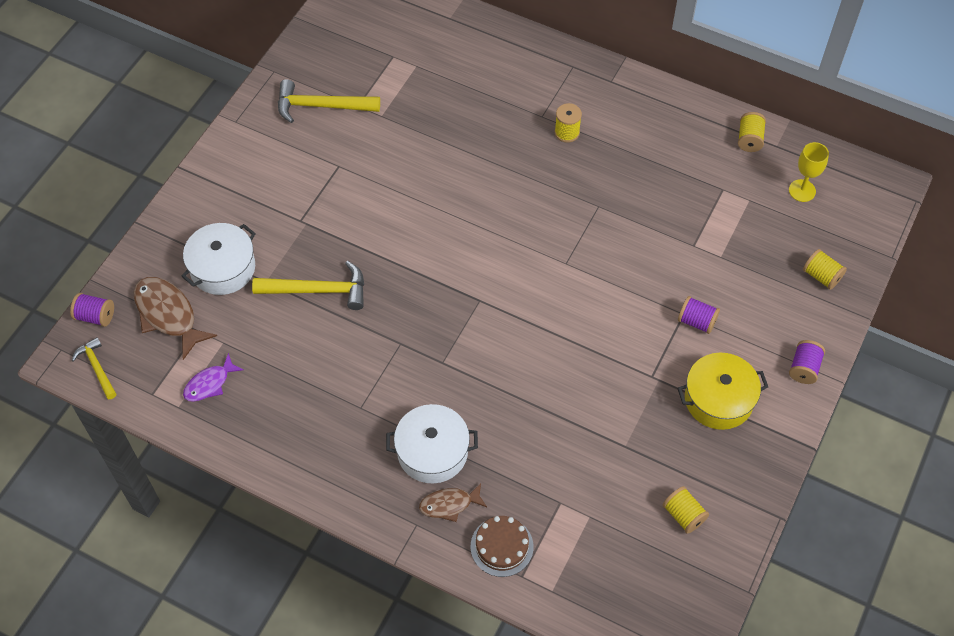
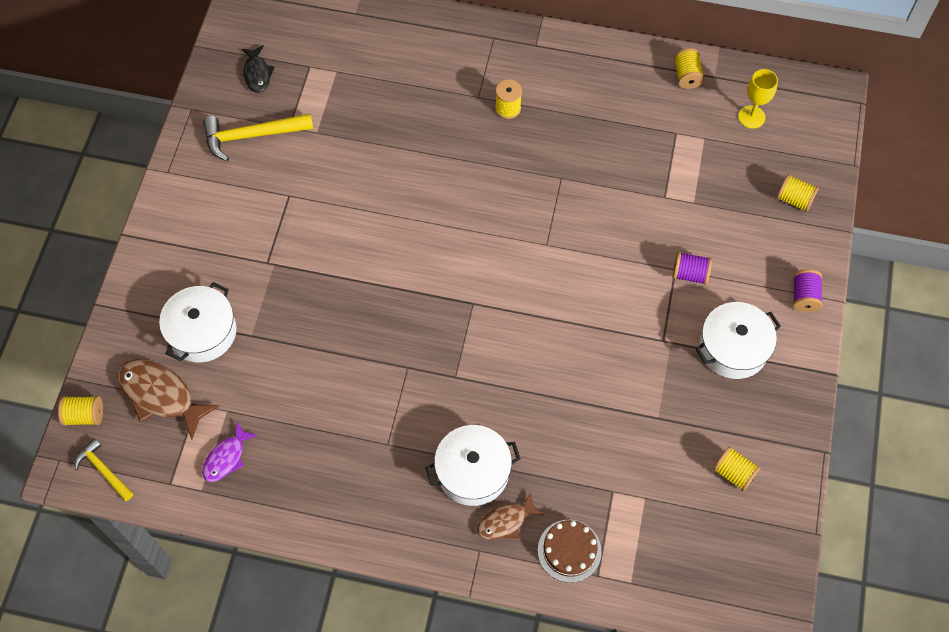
camera: 15 degrees left, 5 degrees up
purple spool [70,293,114,327] -> yellow spool [58,396,103,426]
yellow hammer [252,261,364,310] -> none
yellow pot [677,353,768,430] -> white pot [696,302,781,379]
none -> black fish [241,45,275,93]

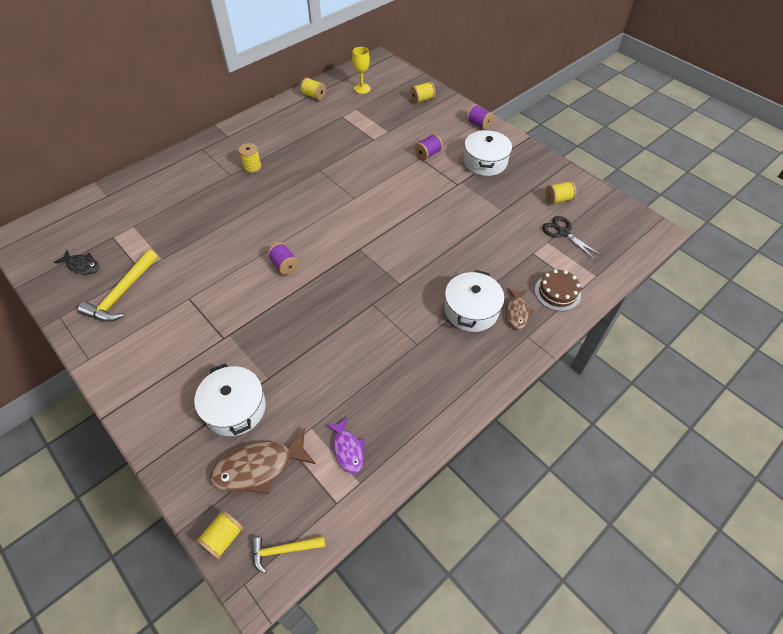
camera: 55 degrees left, 10 degrees down
none -> purple spool [268,242,299,275]
none -> black scissors [542,216,601,260]

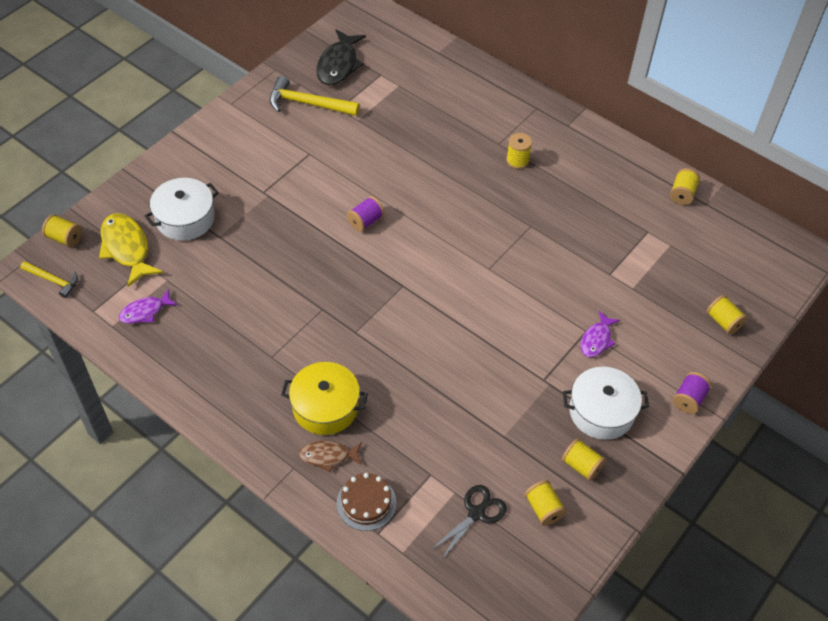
camera: 80 degrees right, 0 degrees up
black fish [53,250,99,275] -> black fish [316,29,366,85], size x1.67
brown fish [210,428,316,494] -> yellow fish [99,213,163,287]
yellow hammer [252,536,325,574] -> yellow hammer turned 135 degrees clockwise [20,261,78,298]
yellow goblet [352,47,370,94] -> none
purple spool [415,134,443,160] -> purple fish [580,311,620,358]
white pot [445,270,504,332] -> yellow pot [281,362,368,435]
none -> yellow spool [562,438,606,481]

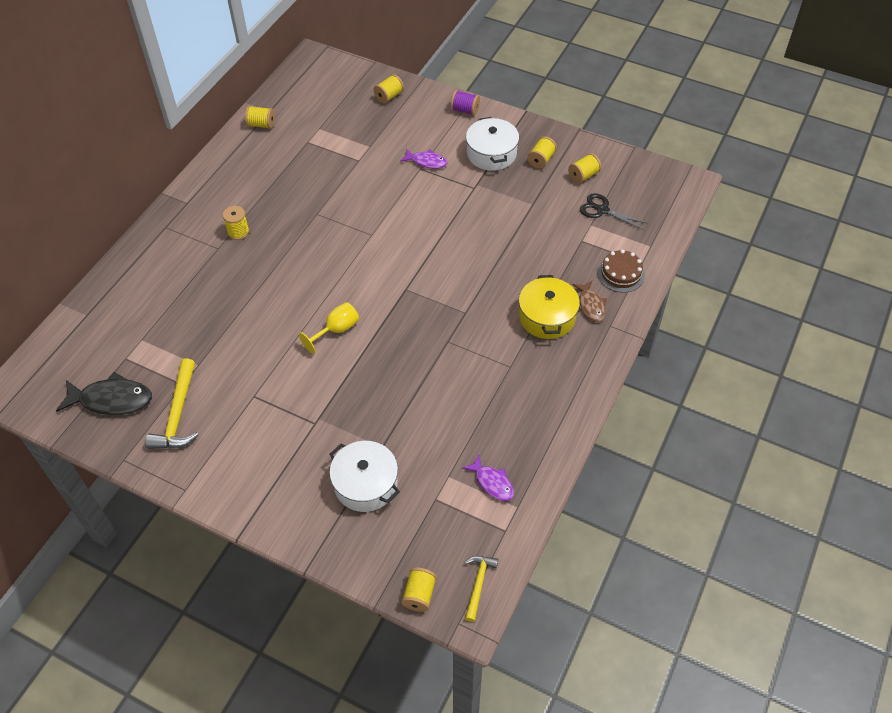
camera: 100 degrees left, 0 degrees up
yellow fish [99,213,163,287] -> none
purple spool [347,196,385,232] -> yellow goblet [299,302,359,354]

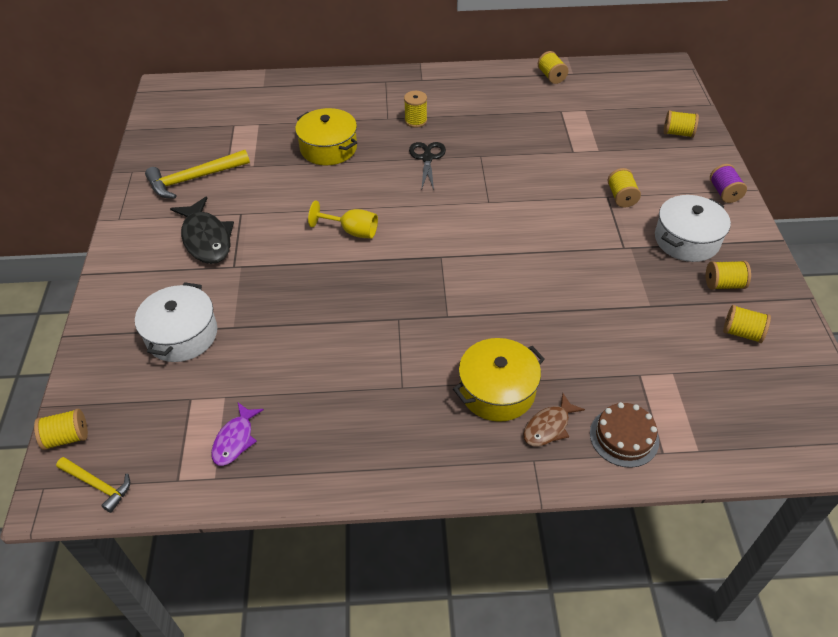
camera: 60 degrees right, 5 degrees down
black fish [56,372,152,415] -> black fish moved to [170,196,234,264]
purple fish [400,149,447,169] -> yellow spool [607,168,641,208]
yellow hammer [465,556,498,622] -> yellow hammer turned 45 degrees clockwise [56,457,130,513]
black scissors [580,193,648,230] -> black scissors moved to [409,142,446,191]
none -> yellow pot [295,108,357,165]

